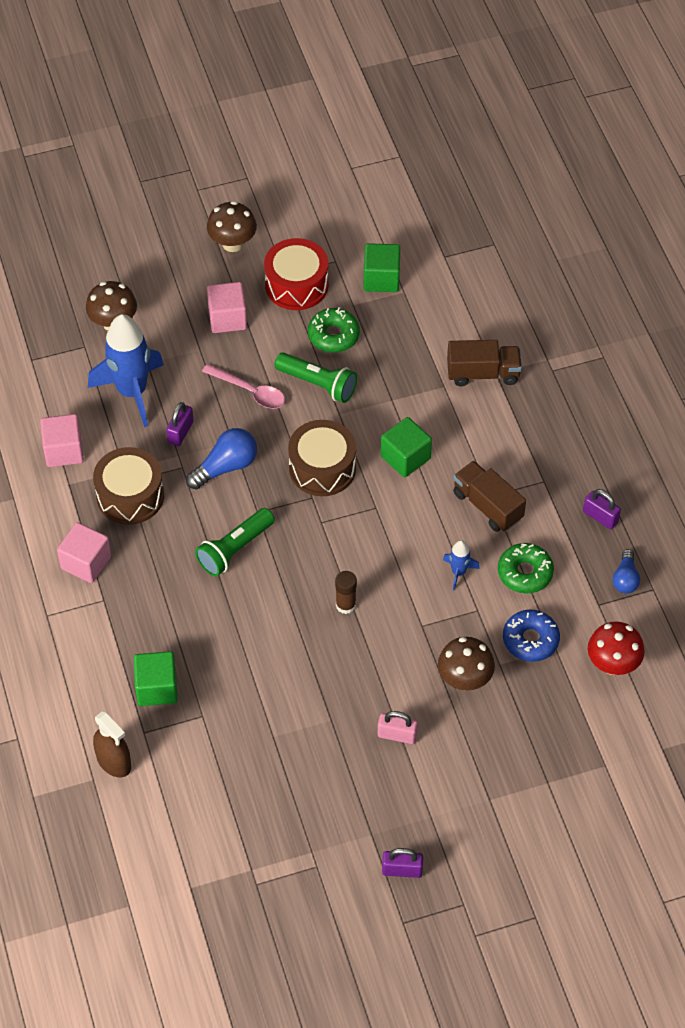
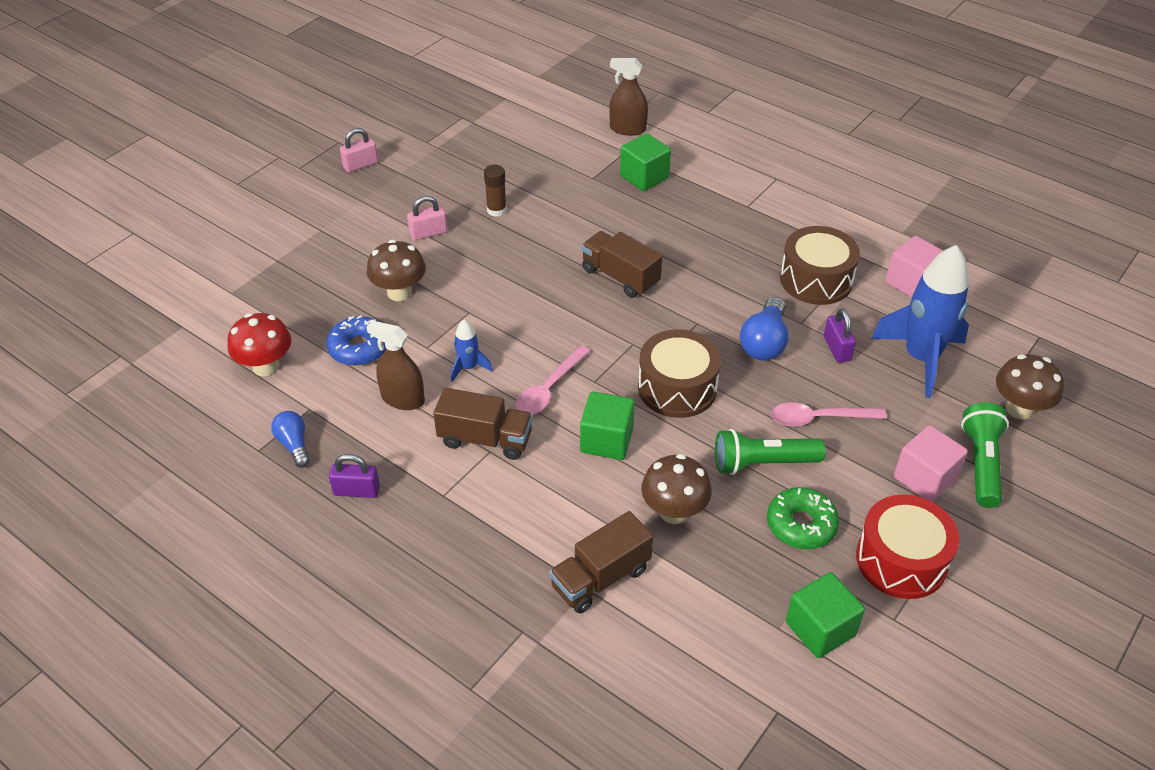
camera: 145 degrees right, 10 degrees down
pink cube [57,522,111,583] -> none
green flashlight [195,508,275,576] -> green flashlight moved to [961,402,1009,508]
brown mushroom [207,201,257,252] -> brown mushroom moved to [641,454,712,524]
brown glue stick [335,571,357,614] -> brown glue stick moved to [484,165,507,216]
purple padlock [382,848,423,878] -> pink padlock [340,128,378,172]
green donut [498,543,554,594] -> brown spray bottle [367,321,425,410]
none -> pink spoon [516,345,590,414]
none -> brown truck [581,231,662,298]

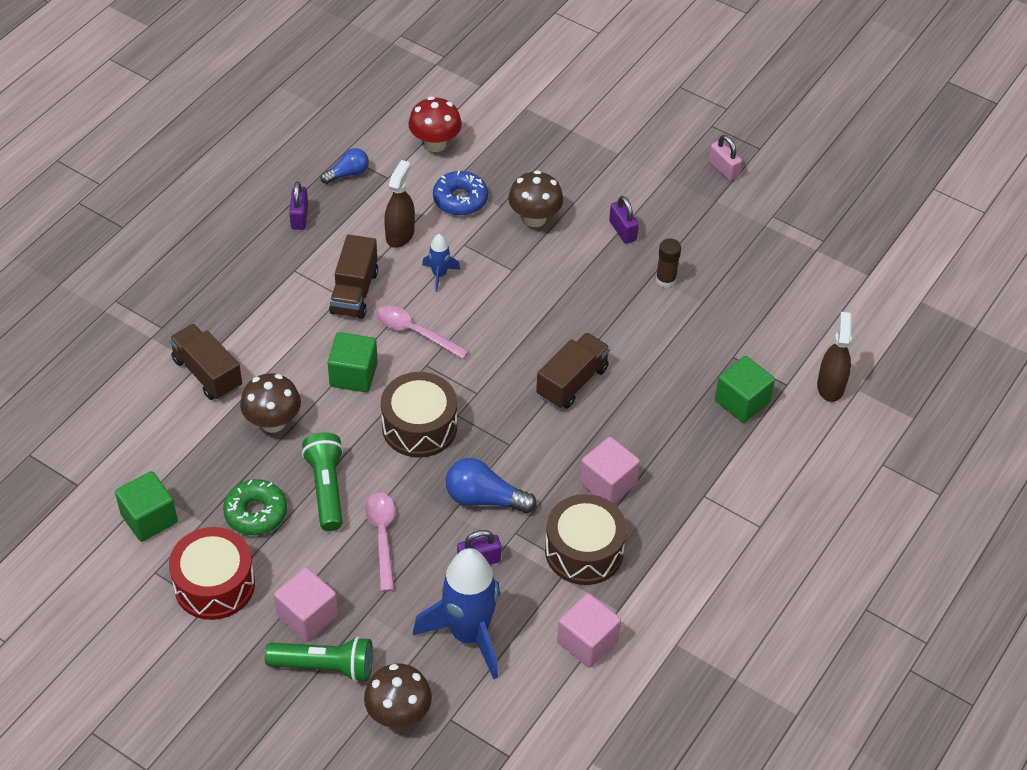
camera: 85 degrees right, 5 degrees up
pink padlock [407,196,447,240] -> purple padlock [609,196,639,244]
none -> pink cube [580,437,640,504]

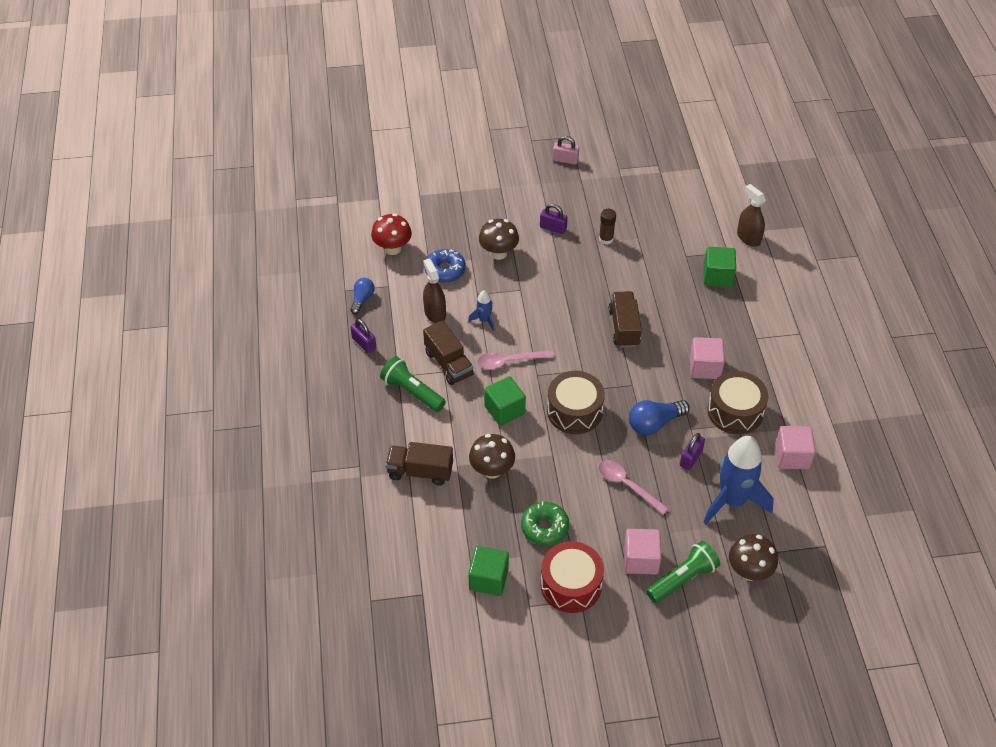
camera: 40 degrees left, 0 degrees up
green flashlight [302,432,344,531] -> green flashlight moved to [380,356,446,412]

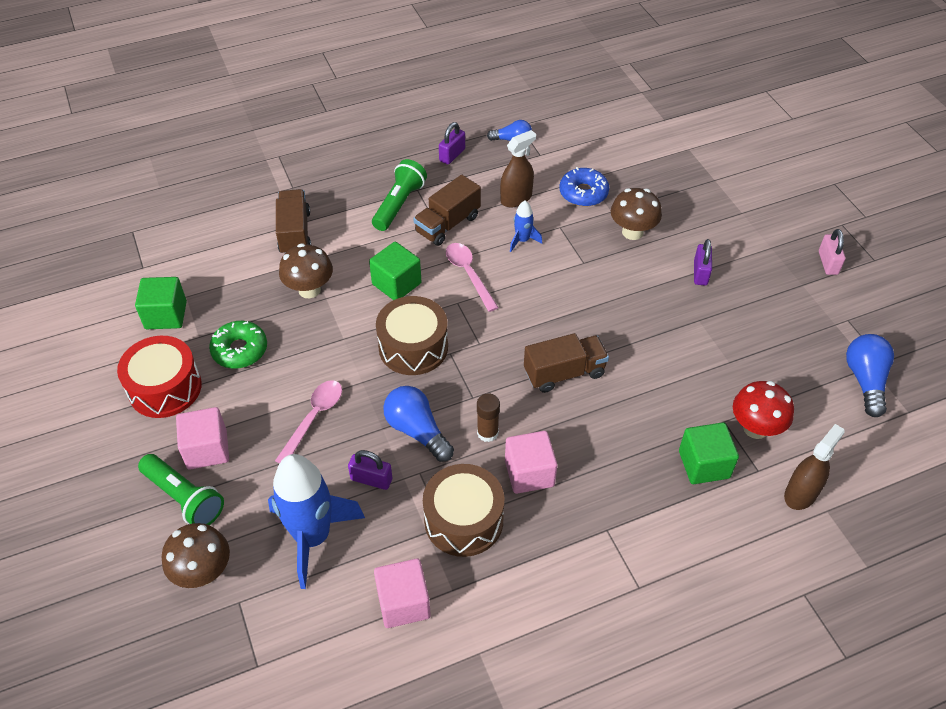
camera: 75 degrees right, 0 degrees up
red mushroom [371,213,412,255] -> red mushroom moved to [733,381,794,439]
brown glue stick [599,209,616,245] -> brown glue stick moved to [477,393,500,442]
none -> blue light bulb [846,334,894,417]

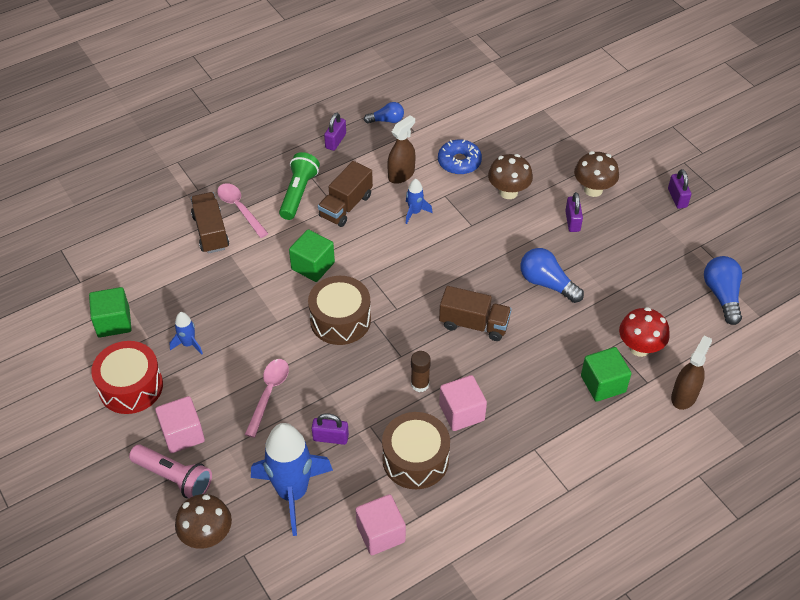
camera: 10 degrees left, 0 degrees up
green flashlight [138,454,224,525] -> pink flashlight [129,444,212,498]
green donut [209,321,267,369] -> blue rocket [170,312,203,355]
brown mushroom [279,244,333,298] -> brown mushroom moved to [574,151,619,197]
blue light bulb [383,386,454,462] -> blue light bulb moved to [520,248,584,303]
pink spoon [446,243,499,312] -> pink spoon moved to [217,183,269,238]
brown truck [524,333,609,393] -> brown truck turned 45 degrees clockwise [439,286,512,341]
pink padlock [819,229,845,275] -> purple padlock [668,169,691,209]

